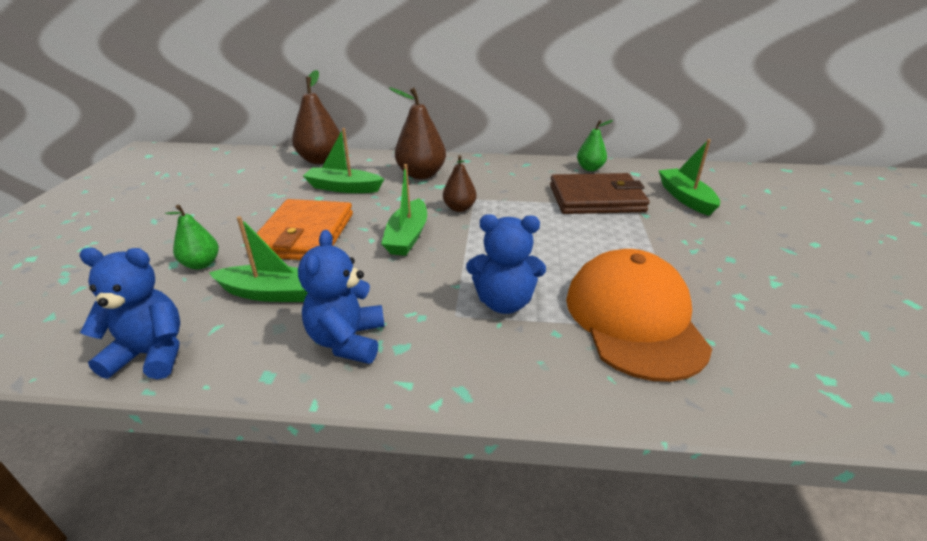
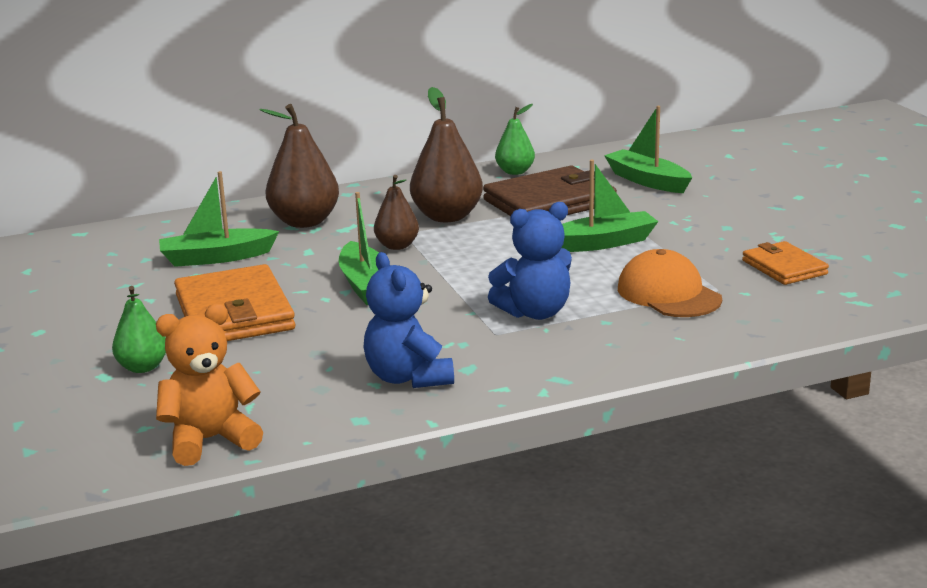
camera: 25 degrees left, 10 degrees down
blue teddy bear [79,248,180,379] -> orange teddy bear [156,304,263,466]
green boat [209,216,308,302] -> green boat moved to [562,160,658,252]
brown pear [292,70,340,164] -> brown pear moved to [410,87,483,222]
orange cap [566,249,712,382] -> orange cap [618,249,722,317], size x0.65
none -> orange wallet [742,241,829,285]

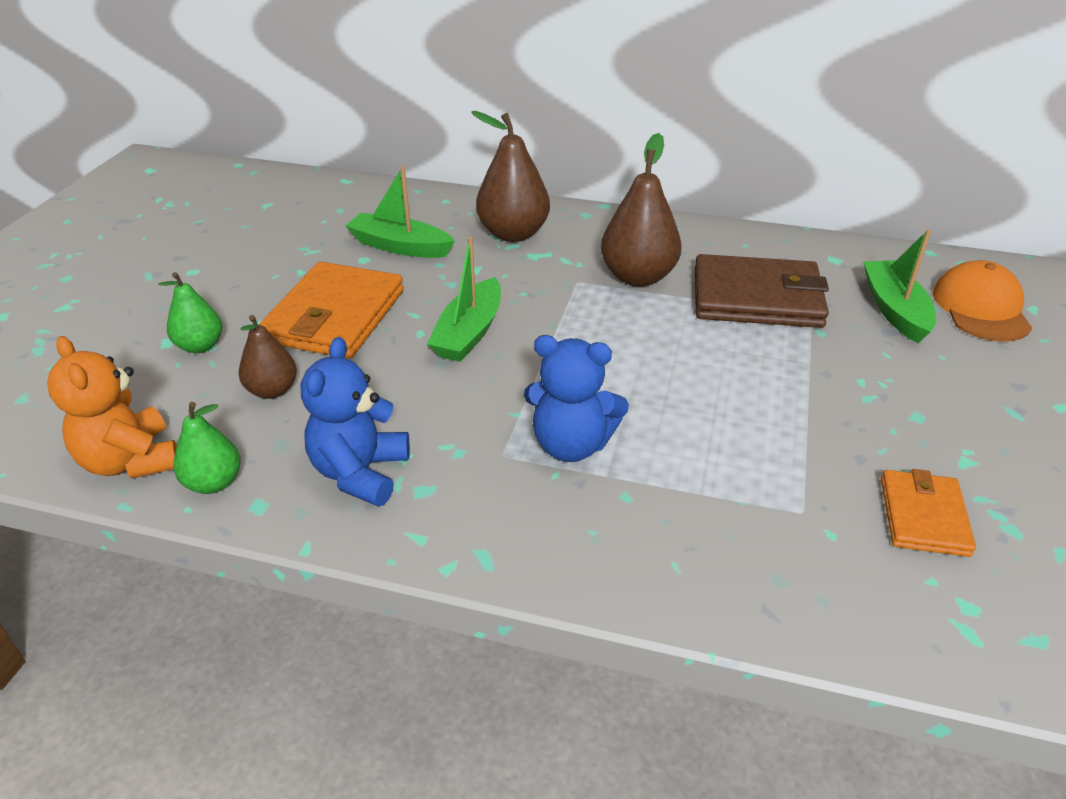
camera: 35 degrees right, 15 degrees up
orange teddy bear [156,304,263,466] -> orange teddy bear turned 135 degrees counterclockwise [47,336,177,479]
brown pear [374,175,419,250] -> brown pear moved to [238,315,297,399]
green pear [495,104,535,175] -> green pear moved to [174,402,241,494]
green boat [562,160,658,252] -> none
orange cap [618,249,722,317] -> orange cap moved to [933,260,1032,341]

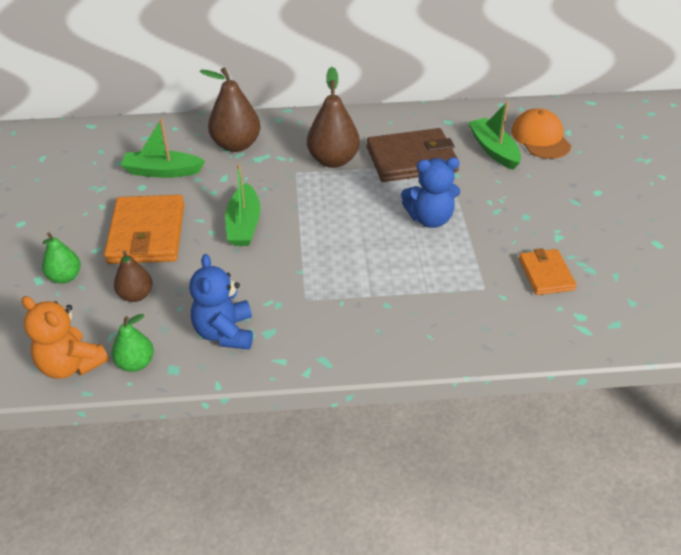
camera: 20 degrees left, 5 degrees up
blue teddy bear [524,335,629,462] -> blue teddy bear moved to [401,157,460,228]

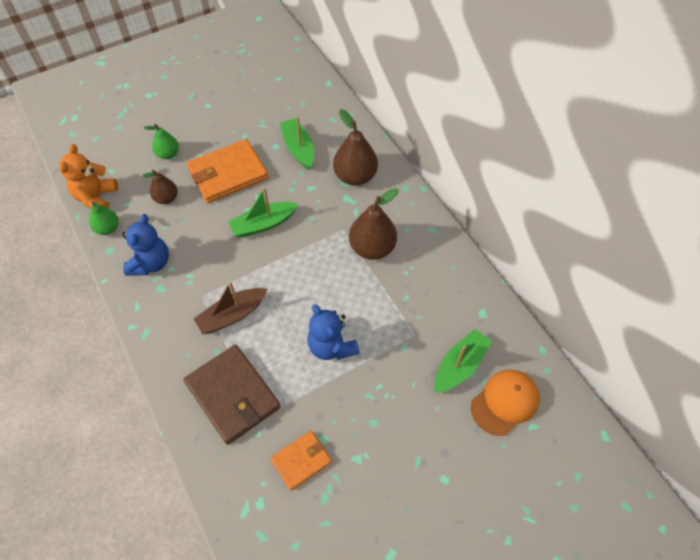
camera: 65 degrees right, 15 degrees up
blue teddy bear [189,254,253,349] -> blue teddy bear turned 135 degrees clockwise [122,214,169,276]
brown wallet [367,128,459,182] -> brown wallet moved to [184,345,281,445]
none -> brown boat [194,281,267,334]

